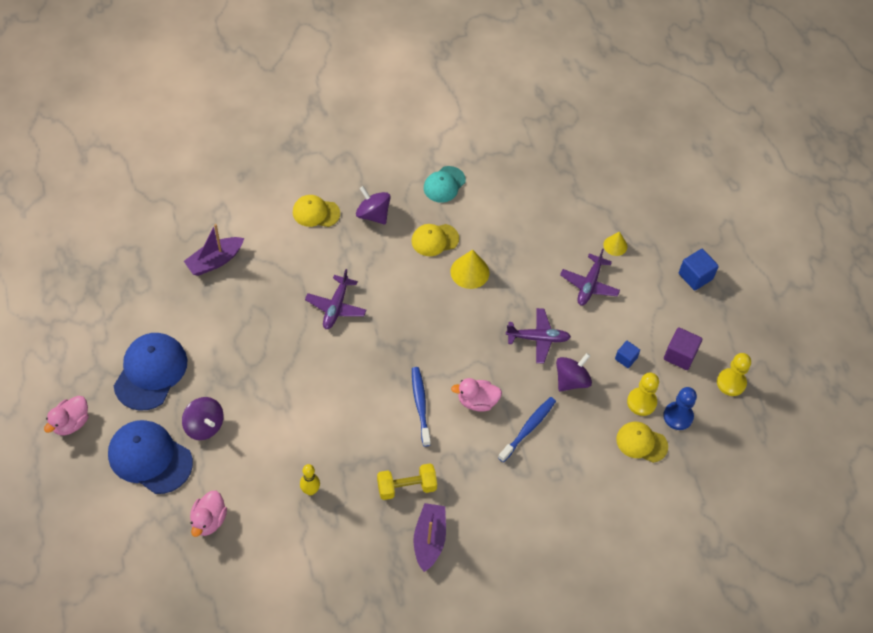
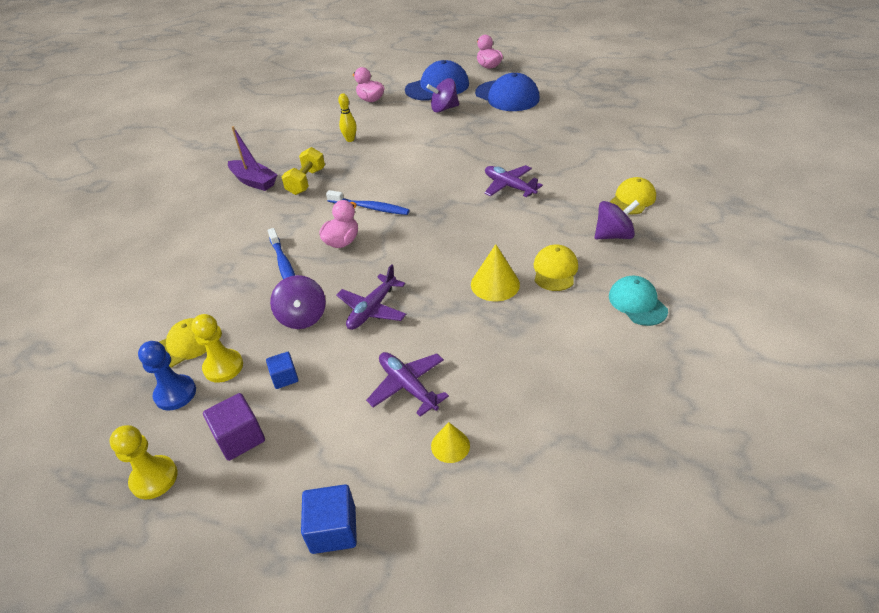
camera: 125 degrees right, 15 degrees down
purple boat [184,224,244,276] -> none

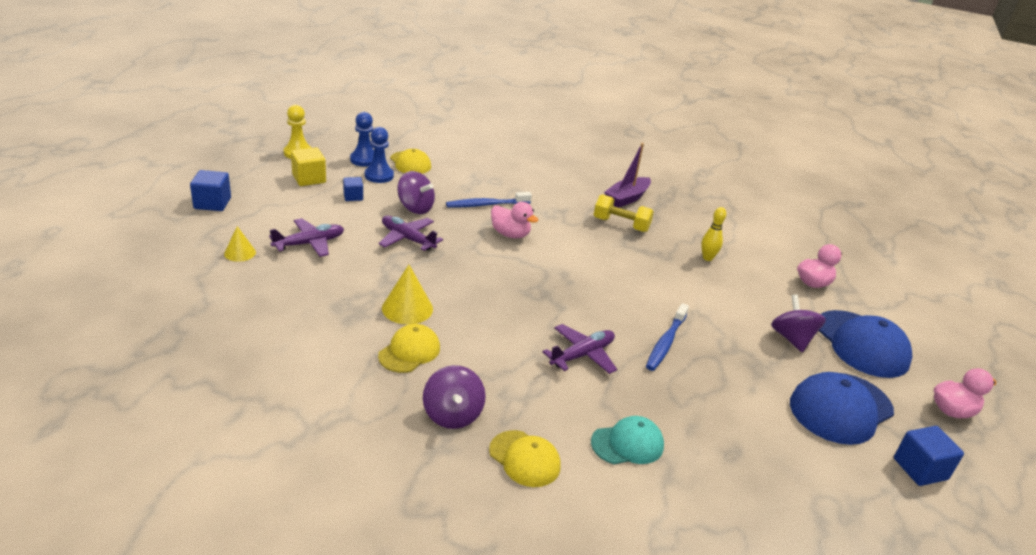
camera: 90 degrees right, 10 degrees down
yellow pawn [191,314,243,383] -> blue pawn [365,127,394,183]
purple cube [203,393,265,461] -> yellow cube [291,147,326,186]
purple spinning top [270,275,326,329] -> purple spinning top turned 135 degrees counterclockwise [397,171,435,214]
blue toothbrush [326,190,409,215] -> blue toothbrush moved to [646,303,689,371]
yellow cap [534,245,578,291] -> yellow cap turned 75 degrees counterclockwise [378,324,440,373]
turquoise cap [609,276,668,326] -> turquoise cap moved to [591,416,664,464]
none -> blue cube [894,426,964,486]

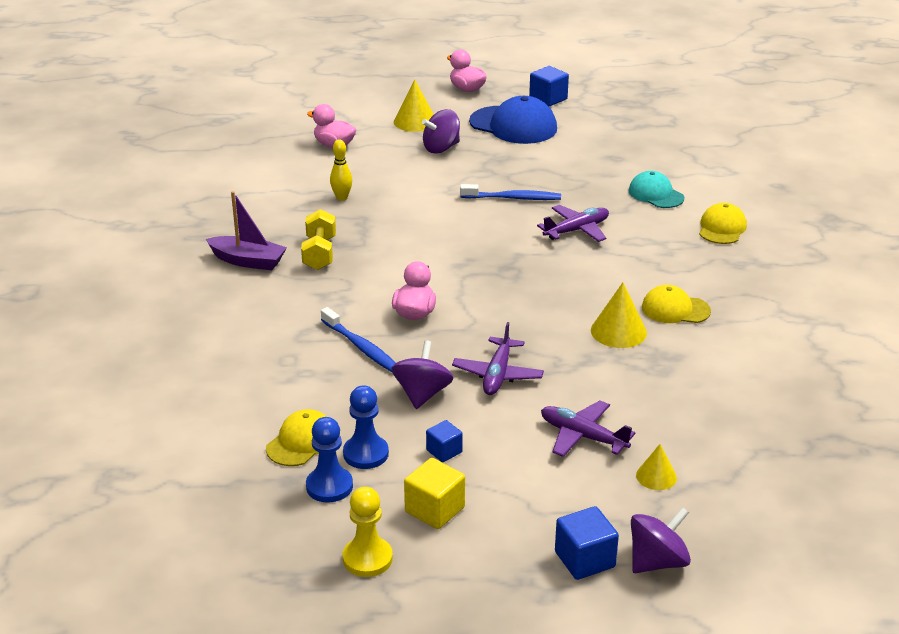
camera: 110 degrees left, 0 degrees up
purple spinning top [423,365,486,429] -> purple spinning top moved to [631,507,691,573]
purple plane [542,324,617,374] -> purple plane turned 120 degrees clockwise [537,205,609,242]
blue cap [819,310,912,378] -> yellow cone [394,80,434,132]

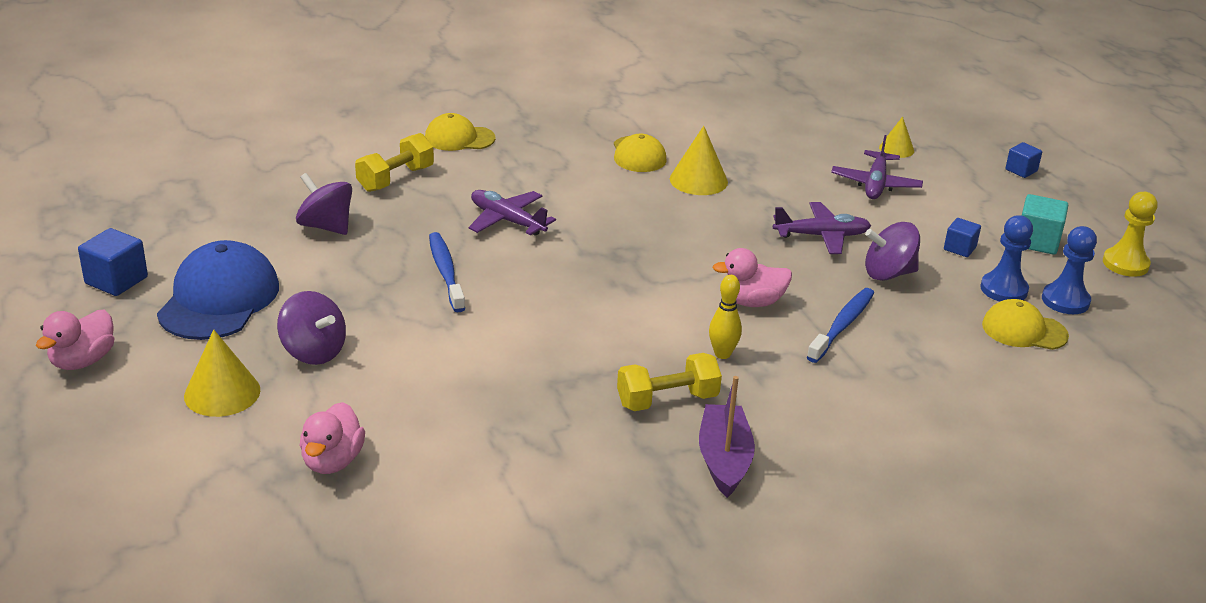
camera: 110 degrees left, 0 degrees up
yellow bowling pin [330,139,352,201] -> yellow bowling pin moved to [709,275,742,359]
yellow cube [404,458,465,529] -> turquoise cube [1022,194,1068,255]
blue cube [555,506,619,580] -> blue cube [1005,142,1042,178], size x0.63
turquoise cap [629,171,684,208] -> yellow dumbbell [355,133,434,192]
purple spinning top [631,507,691,573] -> purple spinning top moved to [296,173,352,235]

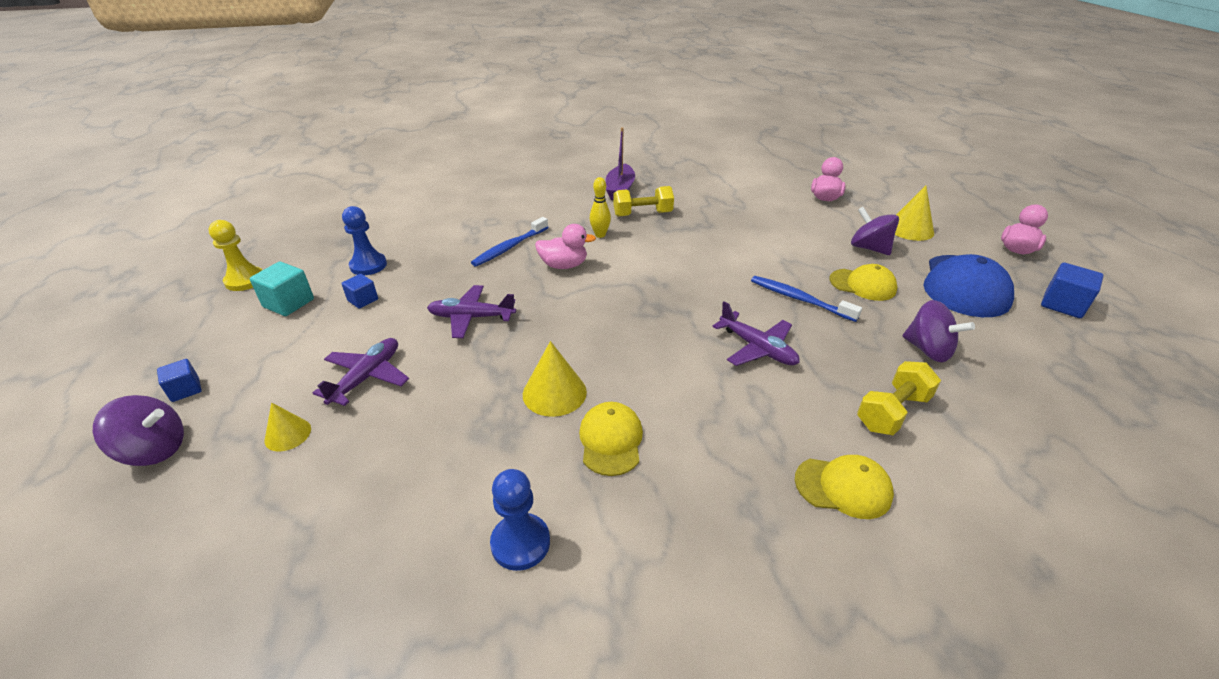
camera: 170 degrees left, 5 degrees up
blue toothbrush [429,232,465,312] -> blue toothbrush turned 135 degrees clockwise [751,276,862,322]
purple spinning top [865,222,920,281] -> purple spinning top moved to [93,395,184,466]
yellow cap [982,299,1069,350] -> yellow cap moved to [830,264,897,301]
blue pawn [1042,226,1097,314] -> blue pawn moved to [490,469,550,571]

